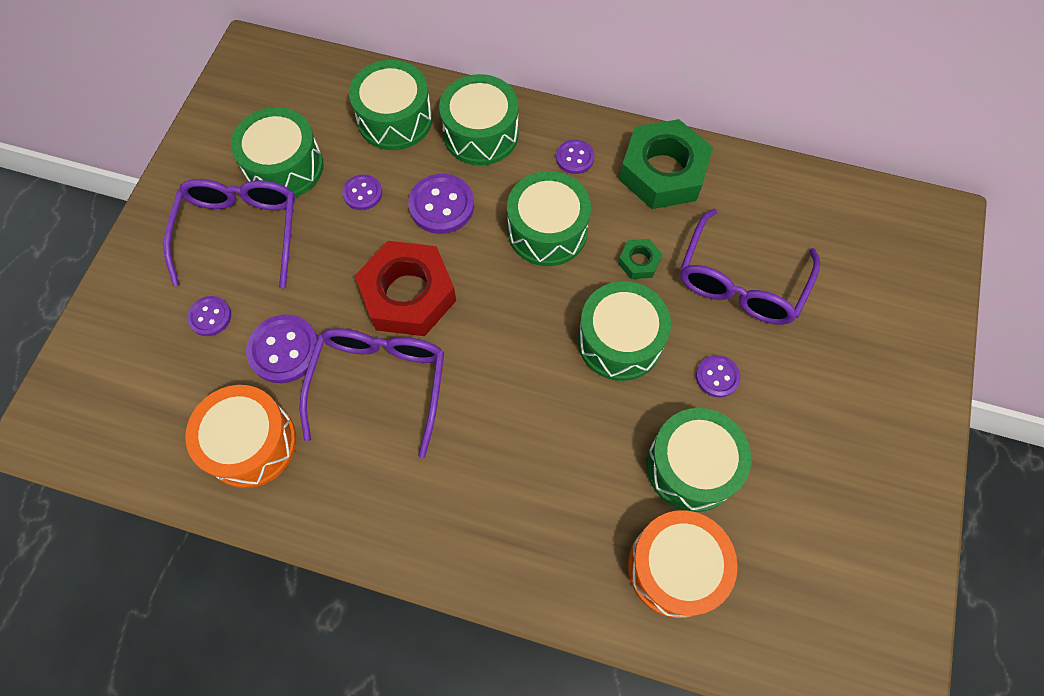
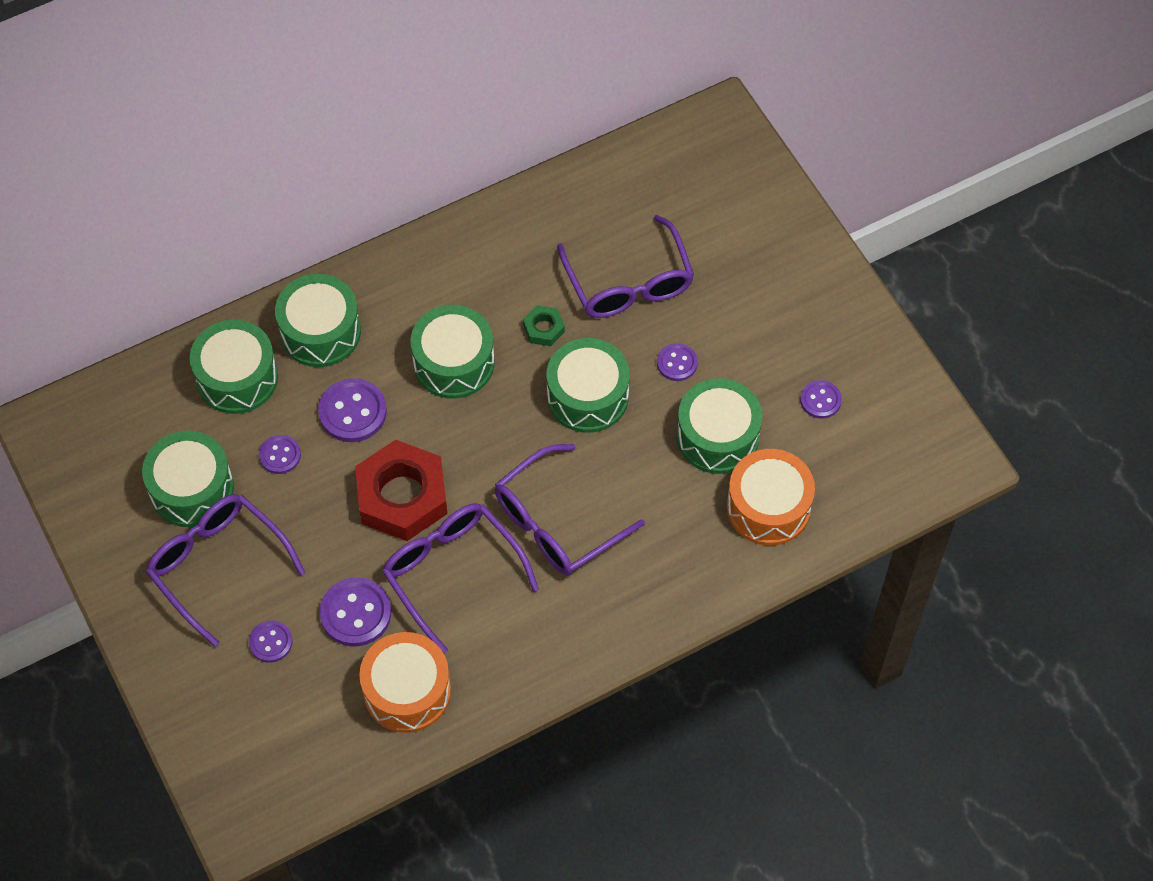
camera: 45 degrees left, 5 degrees down
purple button [556,139,595,174] -> purple button moved to [800,380,842,419]
green nut [619,119,713,209] -> none
none -> purple glasses [495,444,645,575]

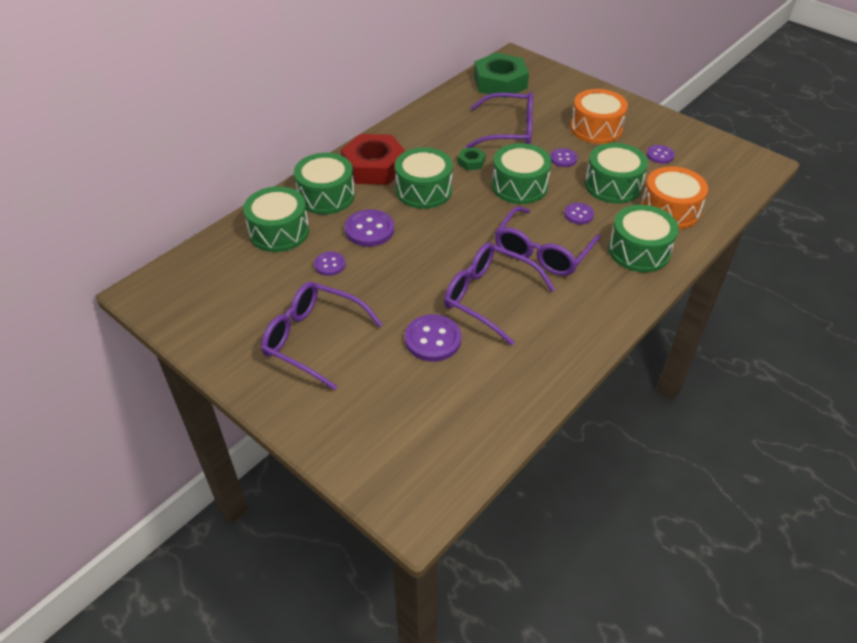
camera: 20 degrees left, 15 degrees down
green drum [142,431,234,527] -> green drum moved to [608,205,679,272]
purple button [249,620,293,663] -> purple button moved to [564,203,594,224]
red nut [355,440,448,541] -> red nut moved to [341,134,405,185]
orange drum [359,632,451,733] -> orange drum moved to [570,89,628,144]
purple glasses [557,215,694,318] -> purple glasses turned 45 degrees counterclockwise [466,92,533,148]
none -> green nut [474,53,529,98]

